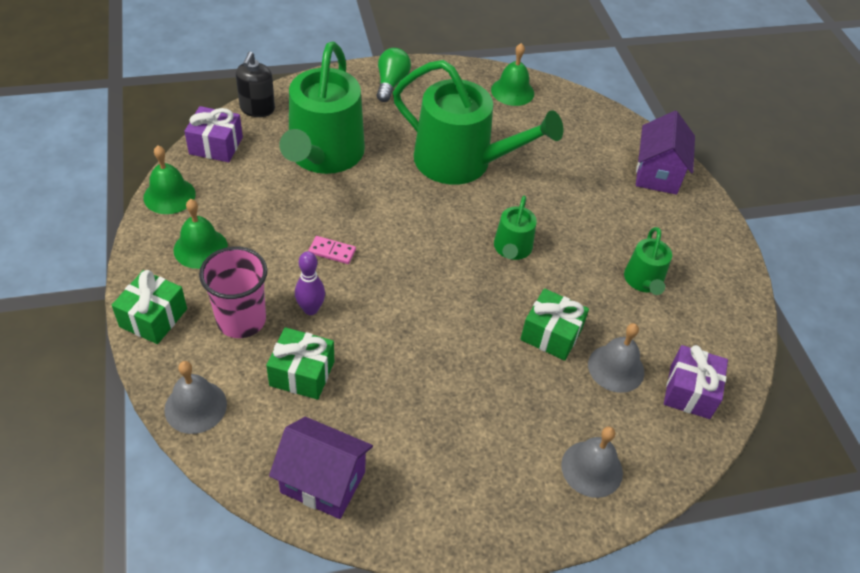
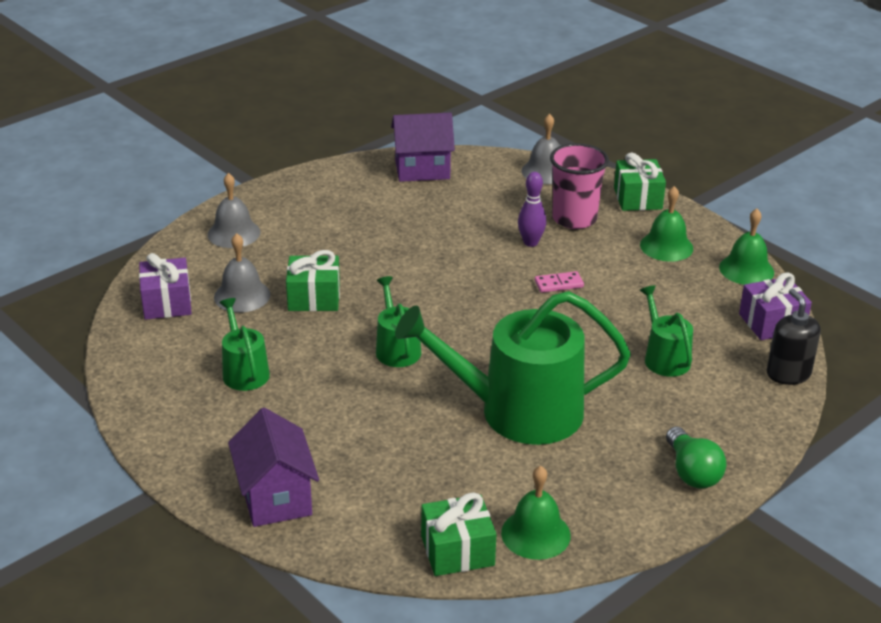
camera: 155 degrees right, 15 degrees down
green gift [266,327,334,400] -> green gift moved to [421,492,496,576]
green watering can [279,41,365,174] -> green watering can [640,285,693,377], size x0.48

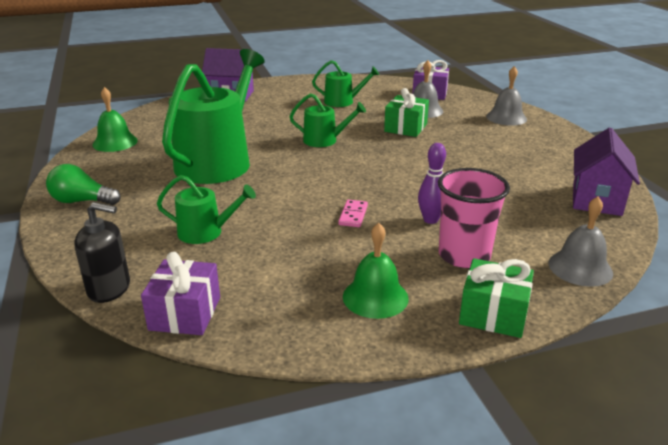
camera: 115 degrees right, 5 degrees down
green gift [421,492,496,576] -> none
green bell [719,209,774,285] -> none

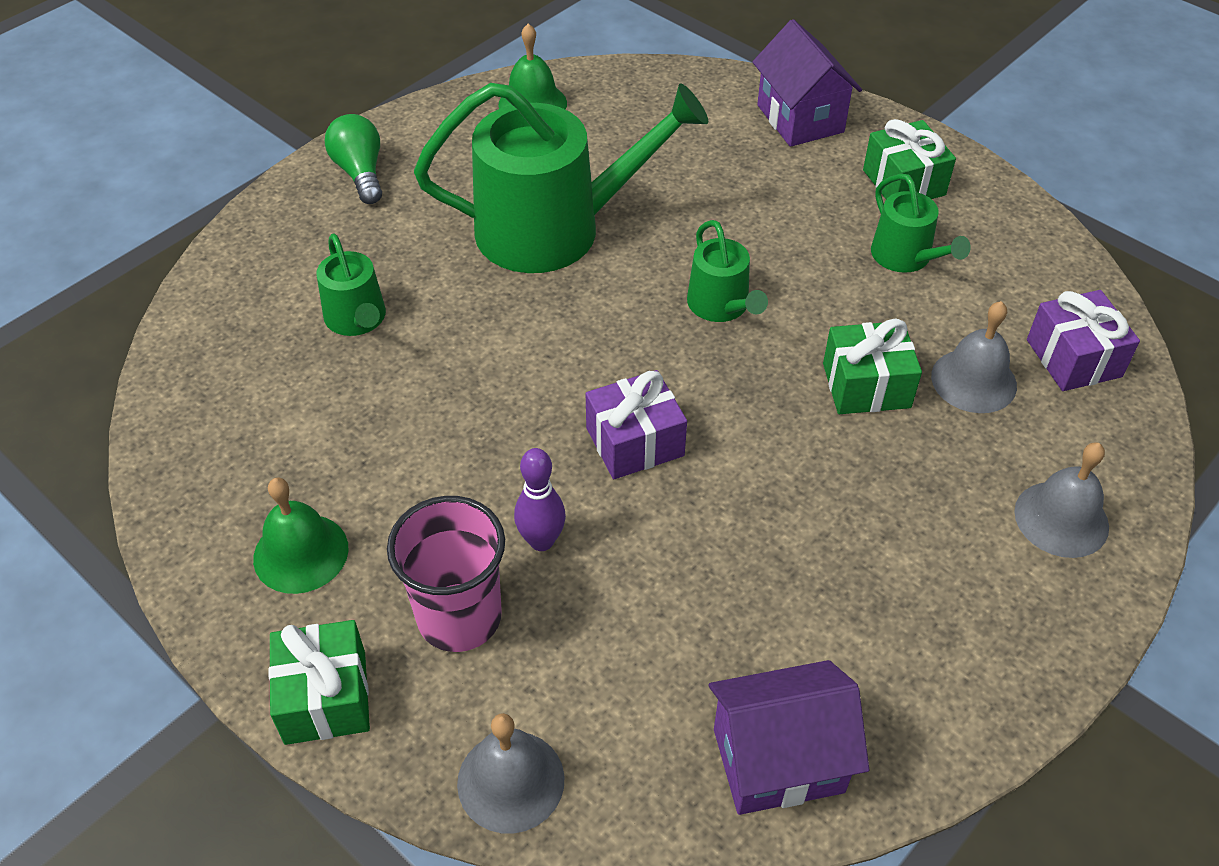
camera: 60 degrees right, 20 degrees up
black soap dispenser [74,202,130,303] -> none
purple gift [141,252,220,335] -> purple gift moved to [586,370,687,479]
pink domino [338,200,368,227] -> none
none -> green gift [863,119,956,199]

